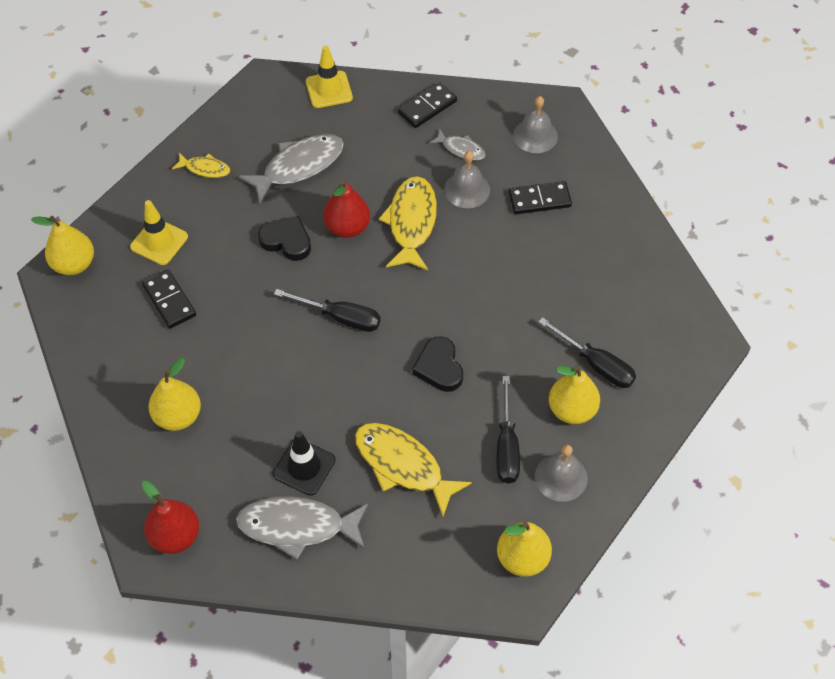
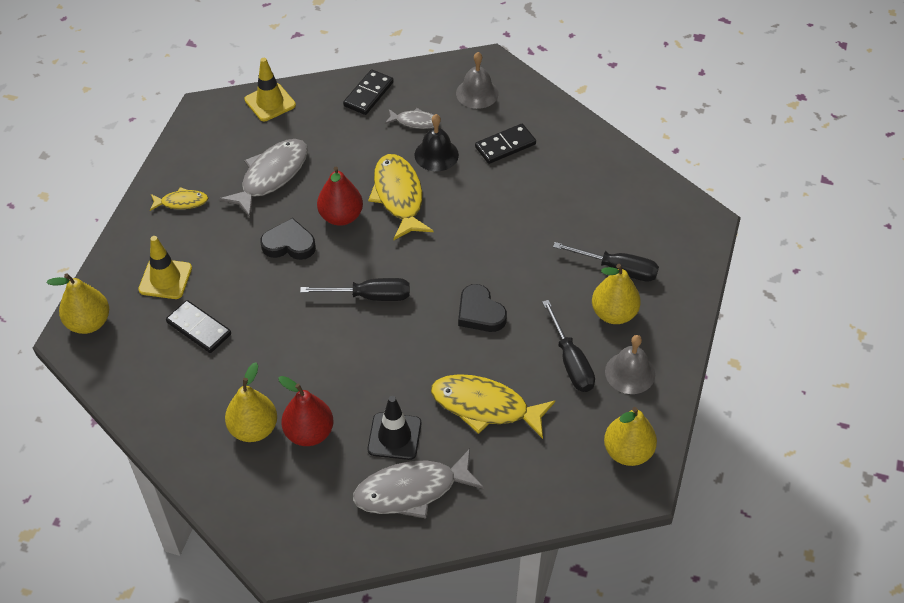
camera: 20 degrees left, 5 degrees down
red pear [142,481,199,554] -> red pear moved to [278,376,334,446]
grey bell [444,151,490,208] -> black bell [415,114,459,171]

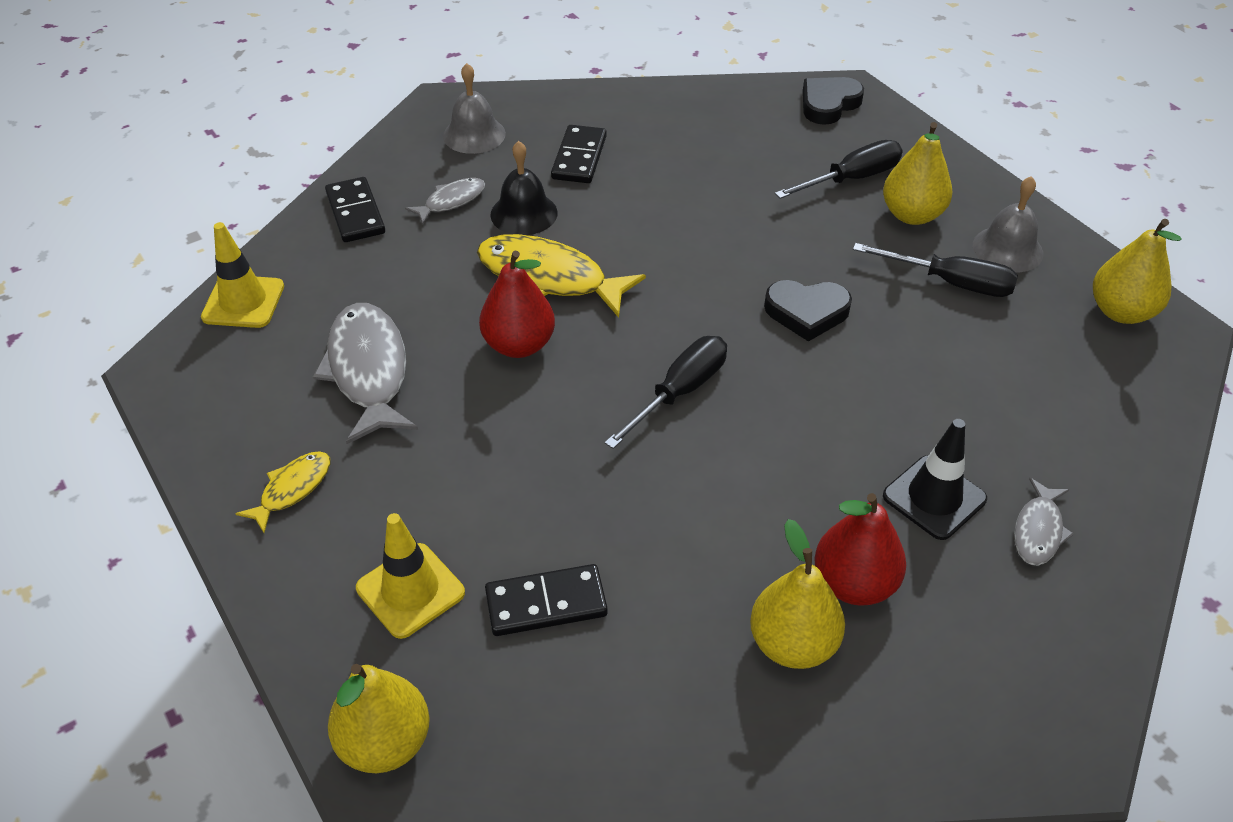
camera: 50 degrees left, 5 degrees down
black heart [260,218,316,260] -> black heart moved to [803,77,864,125]
grey fish [353,449,484,519] -> grey fish [1014,478,1074,566], size x0.53
yellow fish [431,374,555,439] -> none

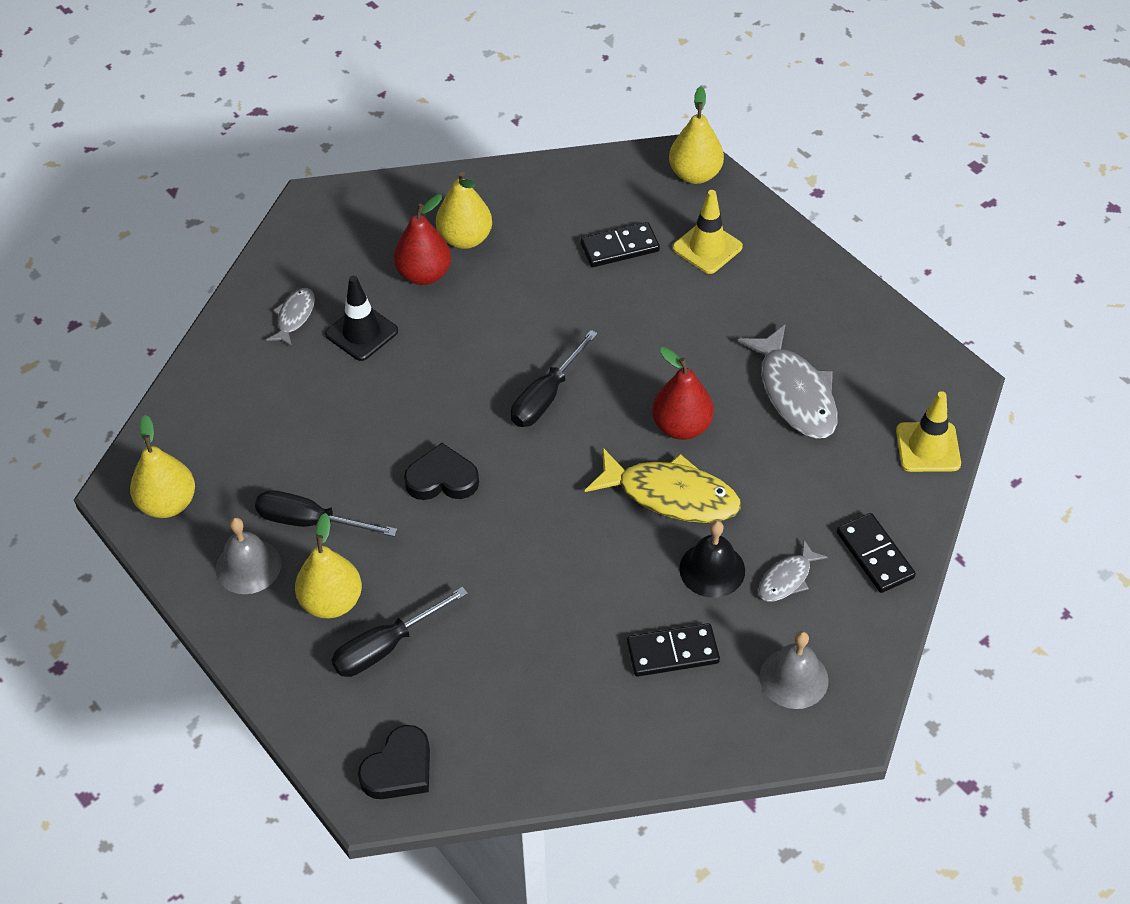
camera: 175 degrees right, 5 degrees up
yellow fish [235,451,330,533] -> none
black domino [551,125,607,183] -> black domino turned 75 degrees clockwise [627,623,720,677]

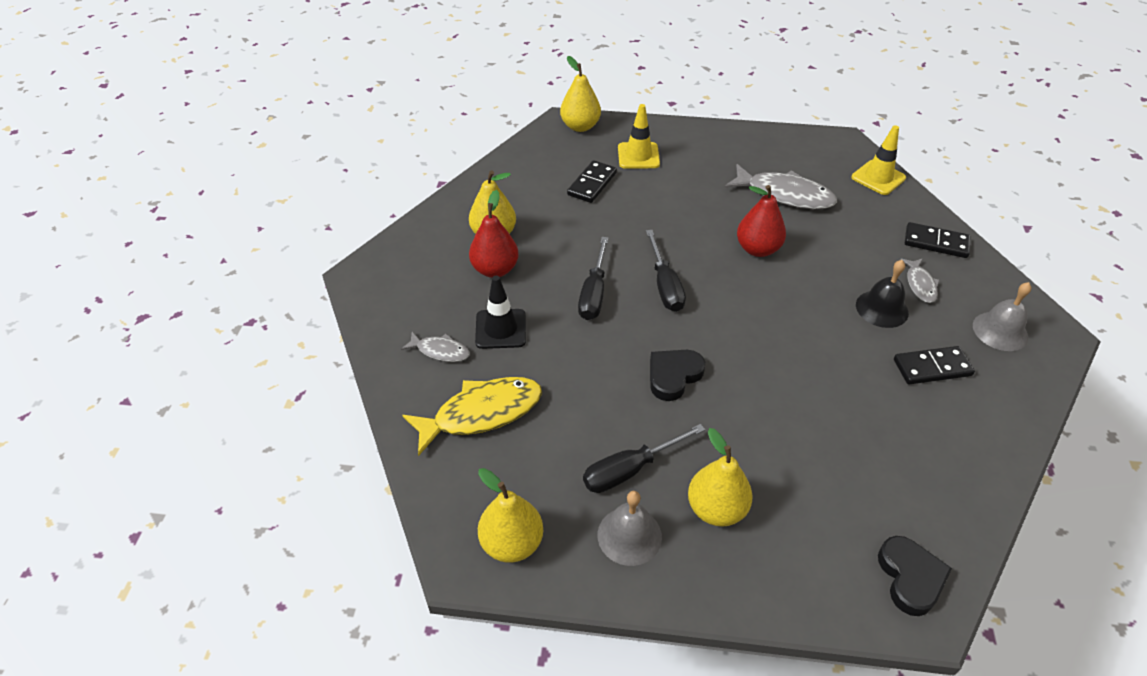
camera: 45 degrees left, 5 degrees down
grey fish [266,288,315,347] -> grey fish turned 135 degrees clockwise [401,332,470,362]
black screwdriver [331,587,468,677] -> black screwdriver moved to [578,237,608,320]
yellow fish [585,448,741,523] -> yellow fish moved to [402,377,542,456]
black domino [627,623,720,677] -> black domino turned 45 degrees clockwise [894,346,975,384]

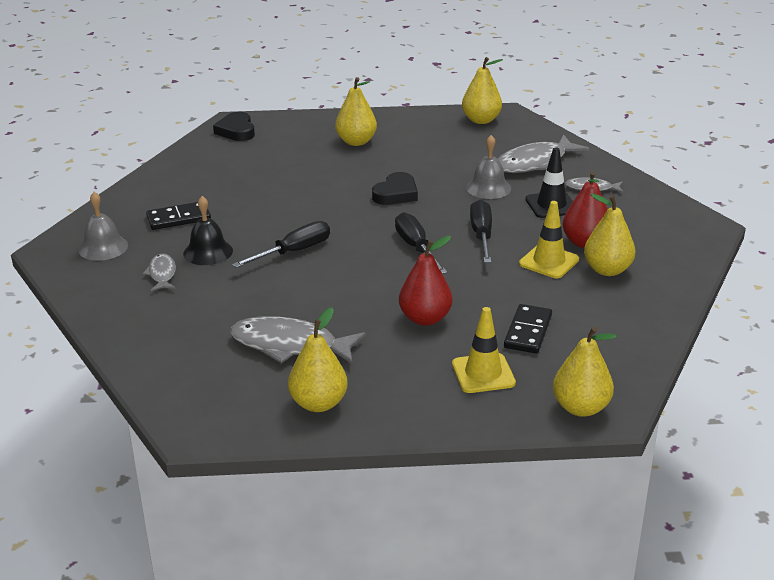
camera: 170 degrees right, 15 degrees down
yellow fish [402,377,542,456] -> grey fish [498,135,589,173]
black screwdriver [583,424,705,493] -> black screwdriver moved to [232,221,330,268]
grey bell [598,491,662,566] -> grey bell moved to [466,135,511,199]
red pear [737,185,786,257] -> red pear moved to [399,236,452,326]
yellow traffic cone [851,125,906,195] -> yellow traffic cone moved to [519,201,579,278]
black domino [905,222,971,258] -> none
none -> yellow pear [288,307,348,412]

